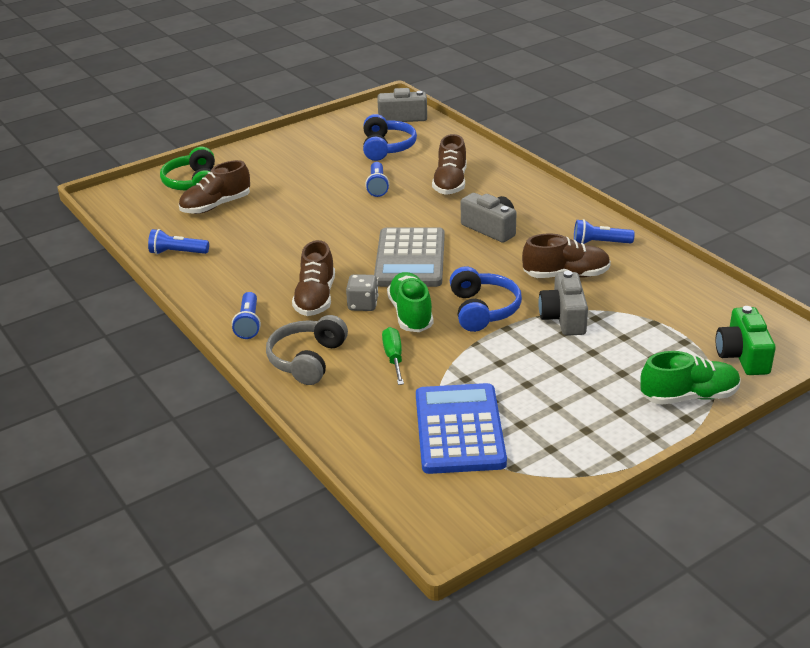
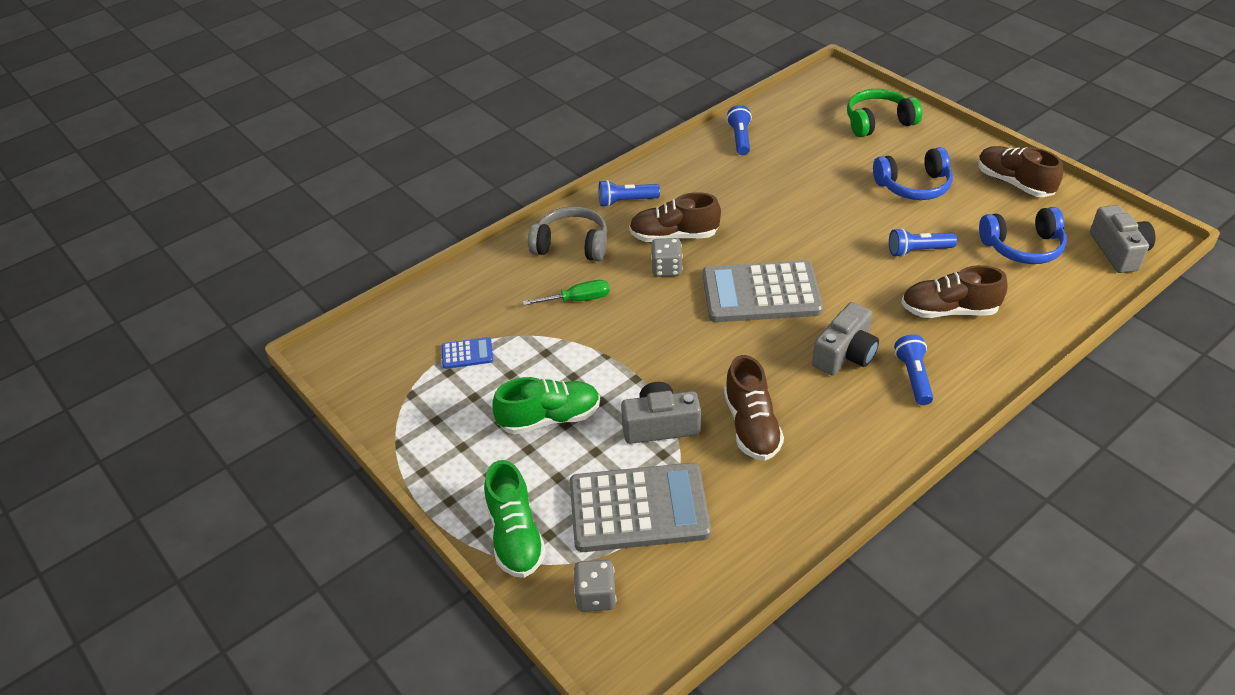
camera: 85 degrees right, 10 degrees up
brown shoe [179,160,250,214] -> brown shoe moved to [978,146,1063,197]
green shoe [387,272,433,332] -> green shoe moved to [492,377,600,434]
blue calculator [416,383,507,474] -> blue calculator [442,337,493,369], size x0.43
blue headphones [450,266,522,332] -> blue headphones moved to [873,147,953,200]
blue flashlight [574,219,635,244] -> blue flashlight moved to [894,335,933,405]
green camera [716,306,776,375] -> grey dice [573,560,616,612]
none -> grey calculator [570,463,711,552]

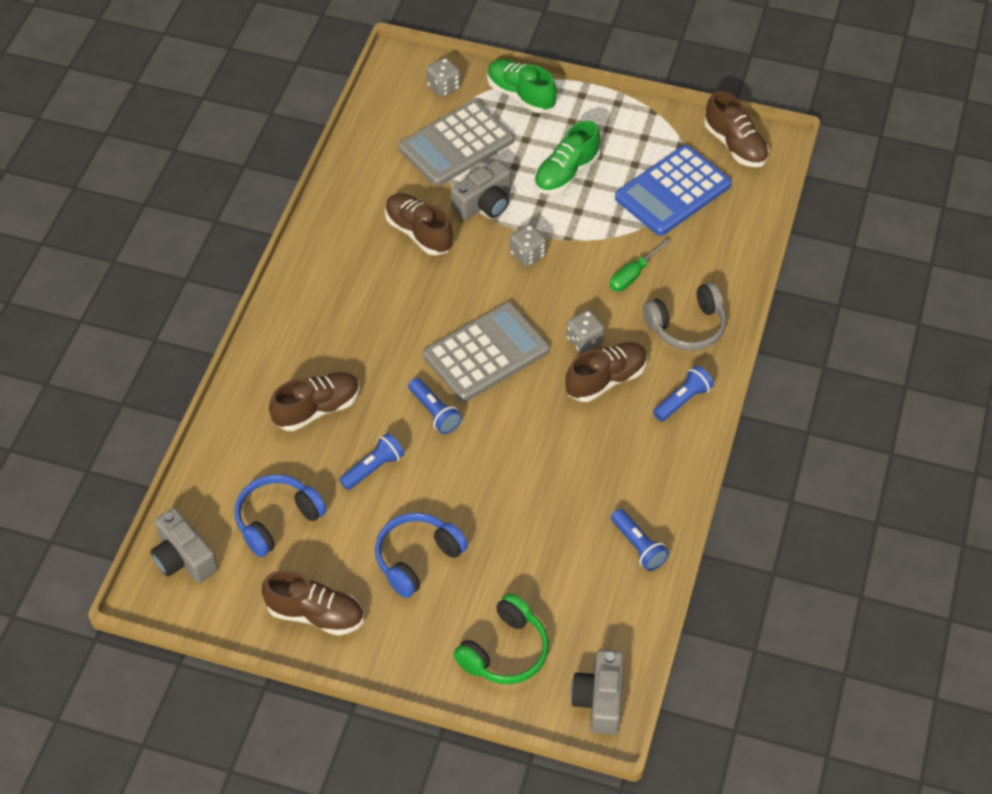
camera: 145 degrees right, 10 degrees up
blue calculator [442,337,493,369] -> blue calculator [615,145,731,236], size x2.33
grey camera [812,302,879,375] -> grey camera moved to [571,650,624,735]
blue flashlight [894,335,933,405] -> blue flashlight moved to [408,378,462,434]
none -> grey dice [510,224,546,267]
none -> brown shoe [705,91,769,167]

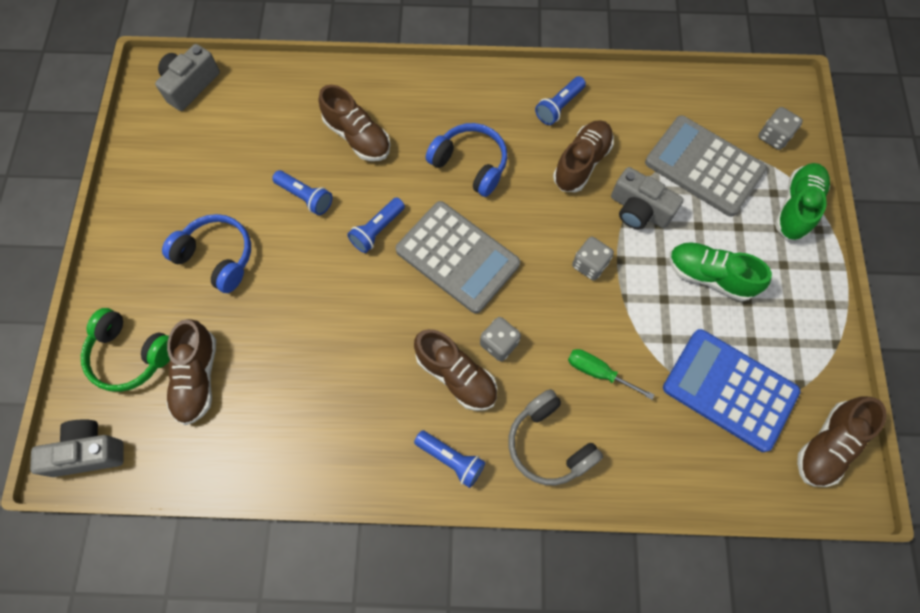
camera: 75 degrees right, 15 degrees up
blue headphones [234,475,327,557] -> blue headphones moved to [426,123,507,197]
brown shoe [262,570,364,636] -> brown shoe moved to [166,319,216,425]
blue flashlight [611,509,669,571] -> blue flashlight moved to [535,76,586,125]

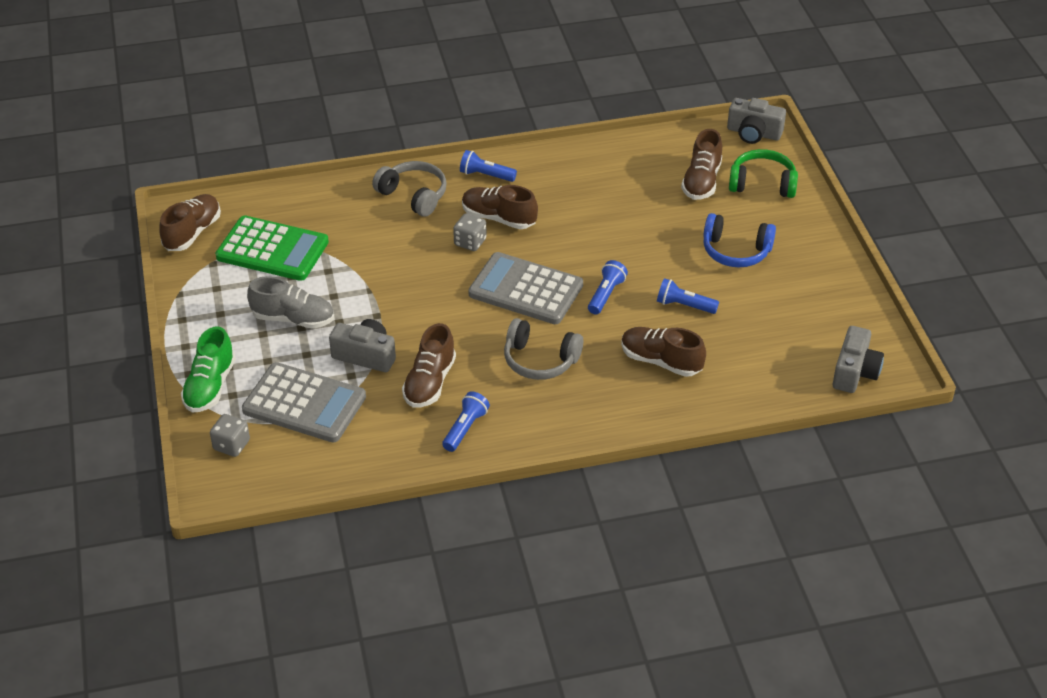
camera: 165 degrees right, 25 degrees down
grey camera [30,419,124,477] -> grey camera turned 45 degrees clockwise [727,98,786,144]
brown shoe [166,319,216,425] -> brown shoe turned 150 degrees counterclockwise [681,129,722,200]
blue headphones [426,123,507,197] -> grey headphones [504,318,583,380]
green screwdriver [568,349,654,400] -> none
grey dice [572,237,614,281] -> none
blue calculator [663,329,801,452] -> green calculator [215,215,329,281]
green shoe [669,242,772,301] -> grey shoe [247,276,334,329]

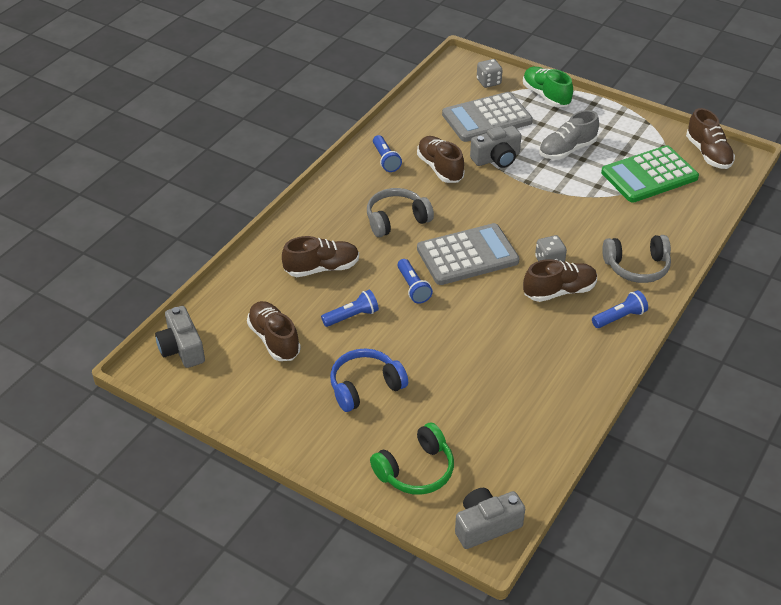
camera: 135 degrees right, 0 degrees up
brown shoe [681,129,722,200] -> brown shoe moved to [247,301,301,361]

